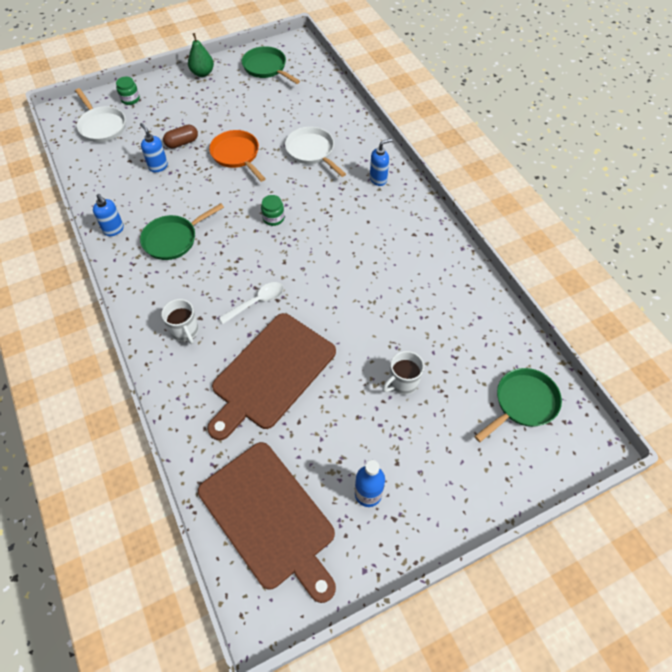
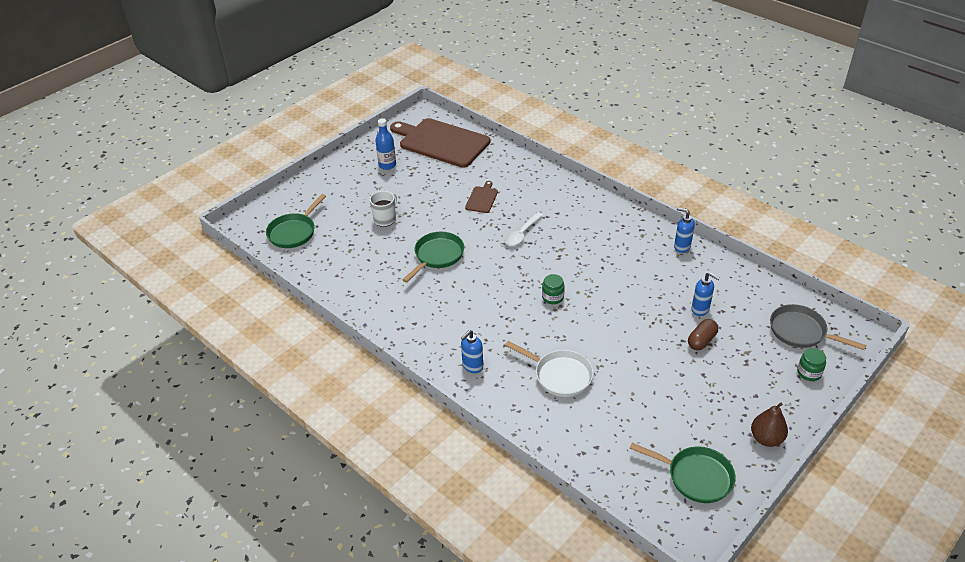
camera: 160 degrees right, 15 degrees down
white pan [75,88,125,142] -> grey pan [770,304,866,350]
green pan [140,203,224,260] -> green pan moved to [402,232,464,282]
white mug [161,299,198,344] -> none
green pear [188,33,214,77] -> brown pear [751,402,788,447]
brown cutting board [207,313,336,440] -> brown cutting board [465,181,498,213], size x0.43
orange pan [209,130,266,182] -> none

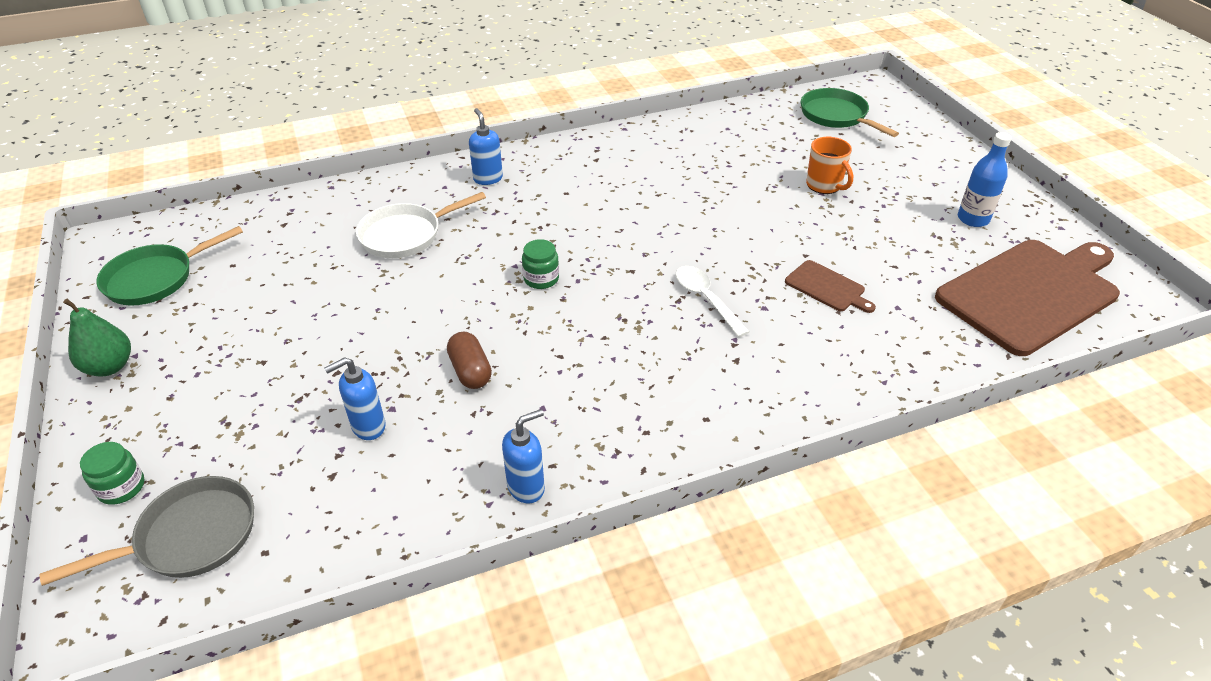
camera: 115 degrees right, 0 degrees up
white mug [370,191,397,227] -> orange mug [806,137,853,194]
green pan [402,232,464,282] -> none
brown capsule [688,319,718,350] -> brown capsule moved to [447,332,492,389]
brown pear [751,402,788,447] -> green pear [63,298,131,377]

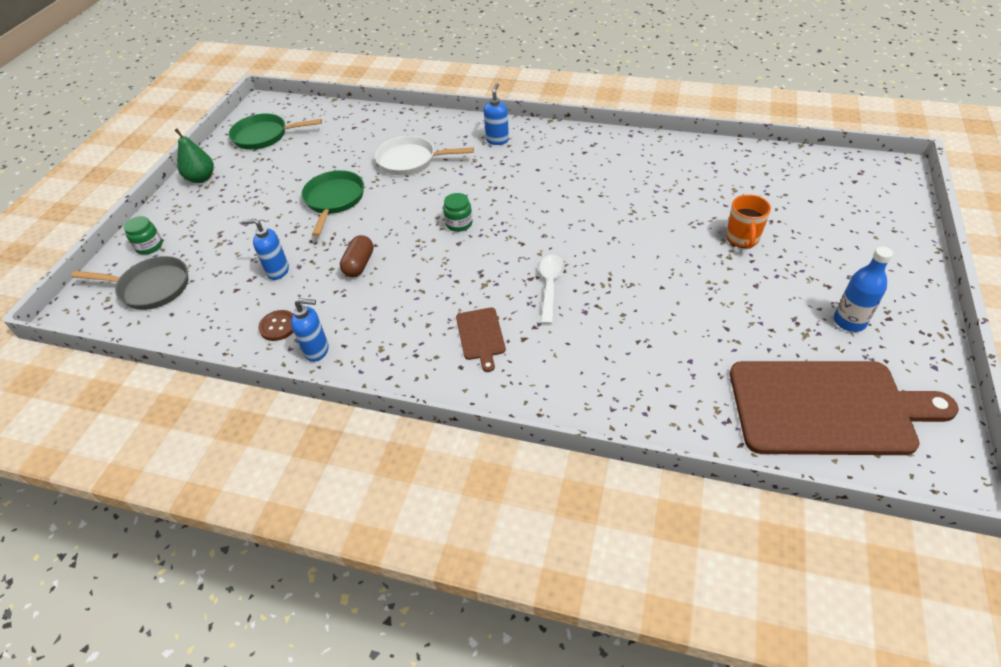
camera: 40 degrees right, 5 degrees up
brown cutting board [785,260,876,313] -> brown cutting board moved to [456,307,506,372]
green pan [801,88,899,137] -> green pan moved to [301,170,364,237]
none -> brown button [258,310,293,341]

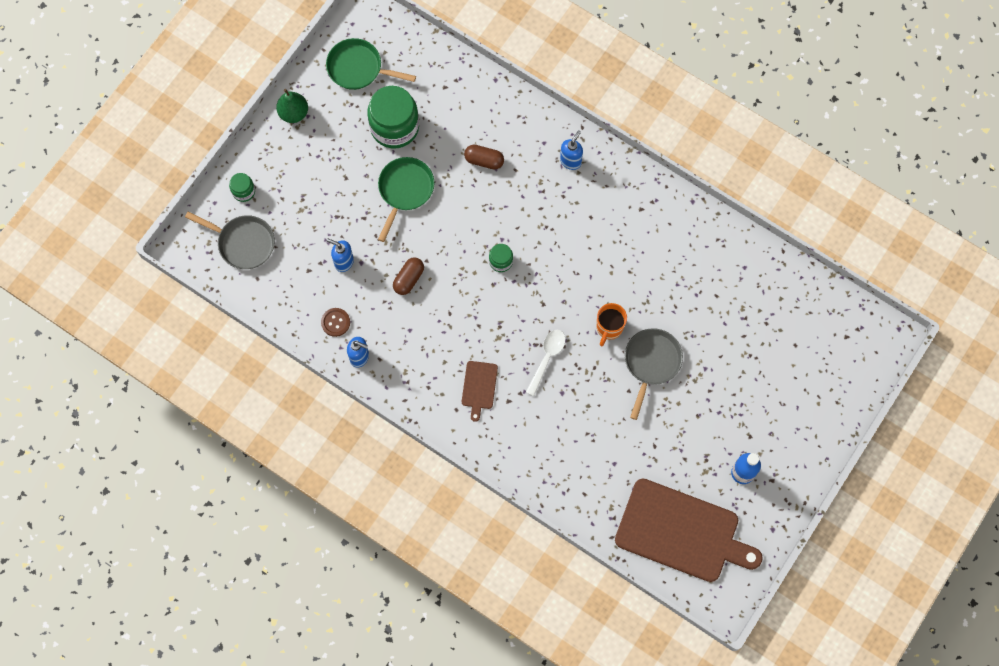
camera: 15 degrees right, 25 degrees up
white pan [375,136,474,175] -> brown capsule [464,145,504,170]
orange mug [726,194,771,249] -> orange mug moved to [597,303,627,346]
none -> green jar [367,86,419,149]
none -> grey pan [625,328,683,420]

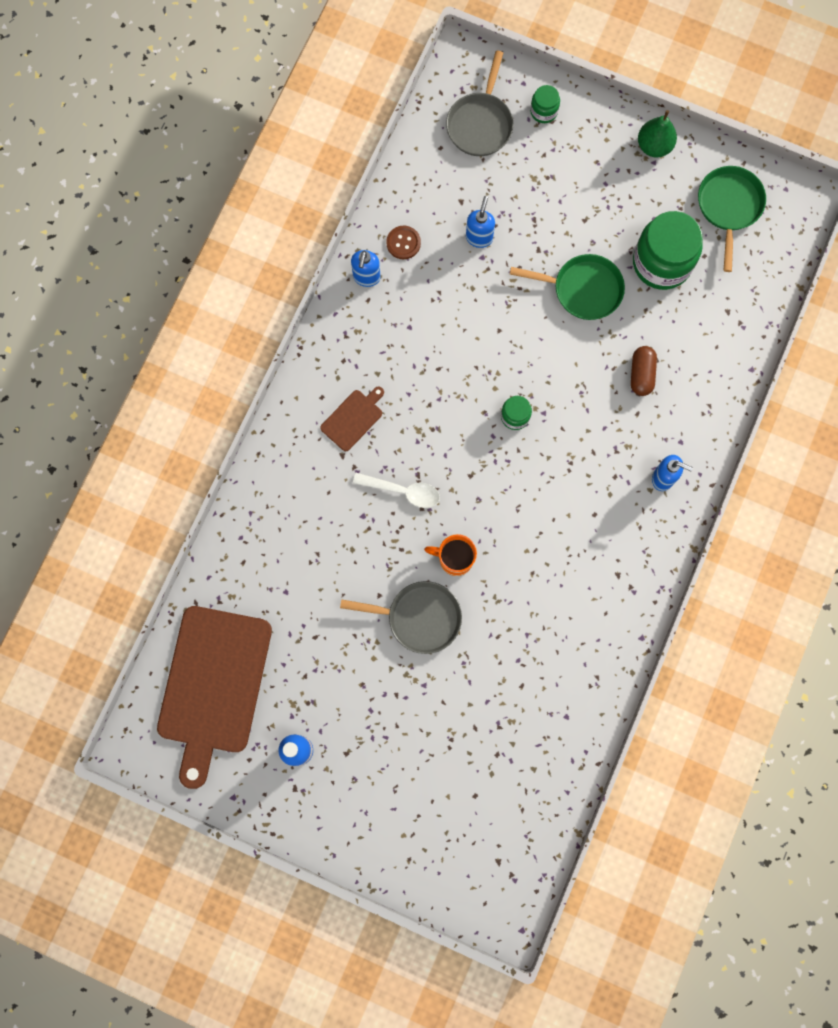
camera: 80 degrees right, 5 degrees up
brown capsule [393,257,424,295] -> none
brown cutting board [462,361,498,422] -> brown cutting board turned 135 degrees clockwise [320,386,384,451]

